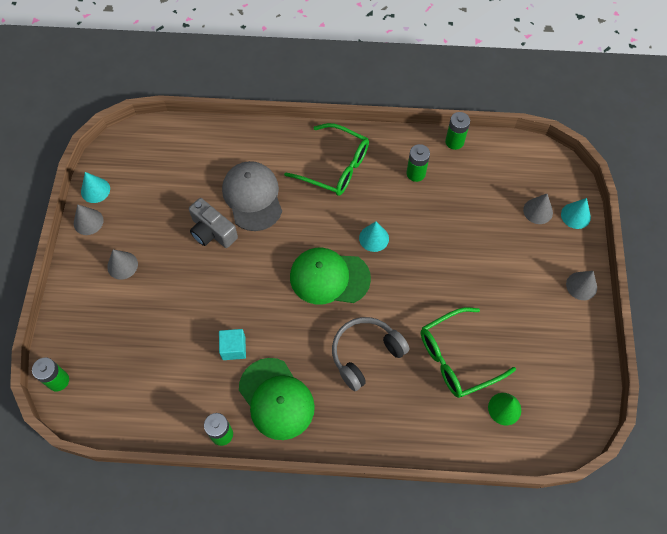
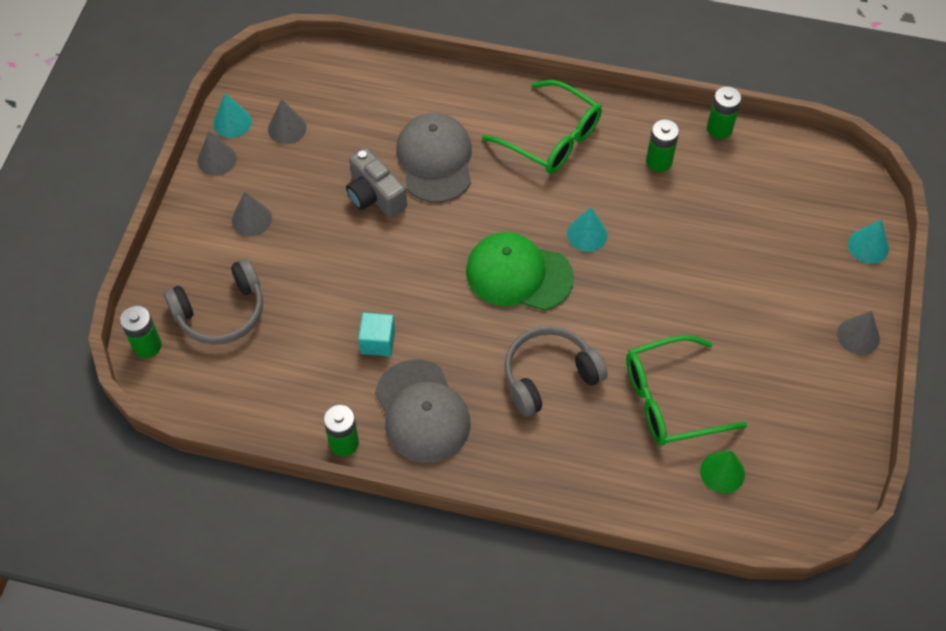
camera: 10 degrees right, 5 degrees down
green cap [239,358,315,440] -> grey cap [375,360,470,463]
grey cone [523,194,553,224] -> grey cone moved to [268,99,307,144]
none -> grey headphones [164,258,263,345]

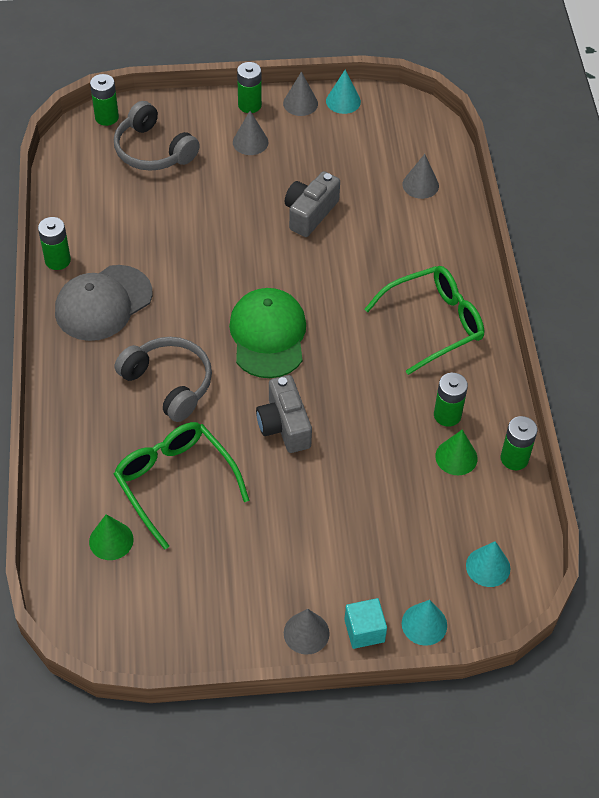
camera: 70 degrees right, 5 degrees down
grey cone [268,99,307,144] -> grey cone moved to [402,154,439,199]
turquoise cube [358,312,395,356] -> turquoise cube moved to [344,598,387,649]
grey cap [396,113,472,203] -> none
green glasses [482,80,602,174] -> green glasses turned 135 degrees counterclockwise [364,266,484,375]
turquoise cone [567,207,607,252] -> turquoise cone moved to [466,541,510,587]
none -> green battery [237,62,262,113]
none -> grey camera [256,375,312,453]
none -> green cone [435,430,478,475]

